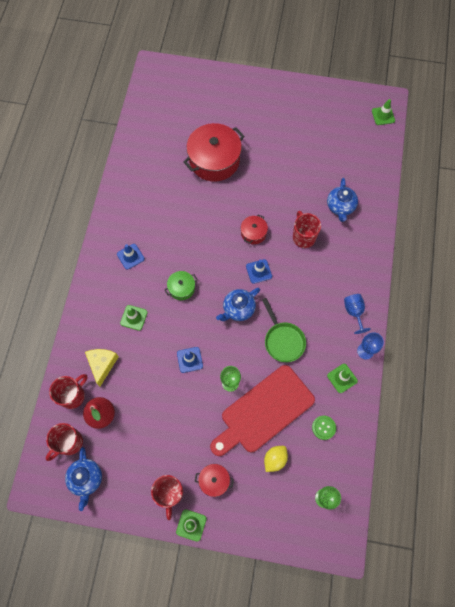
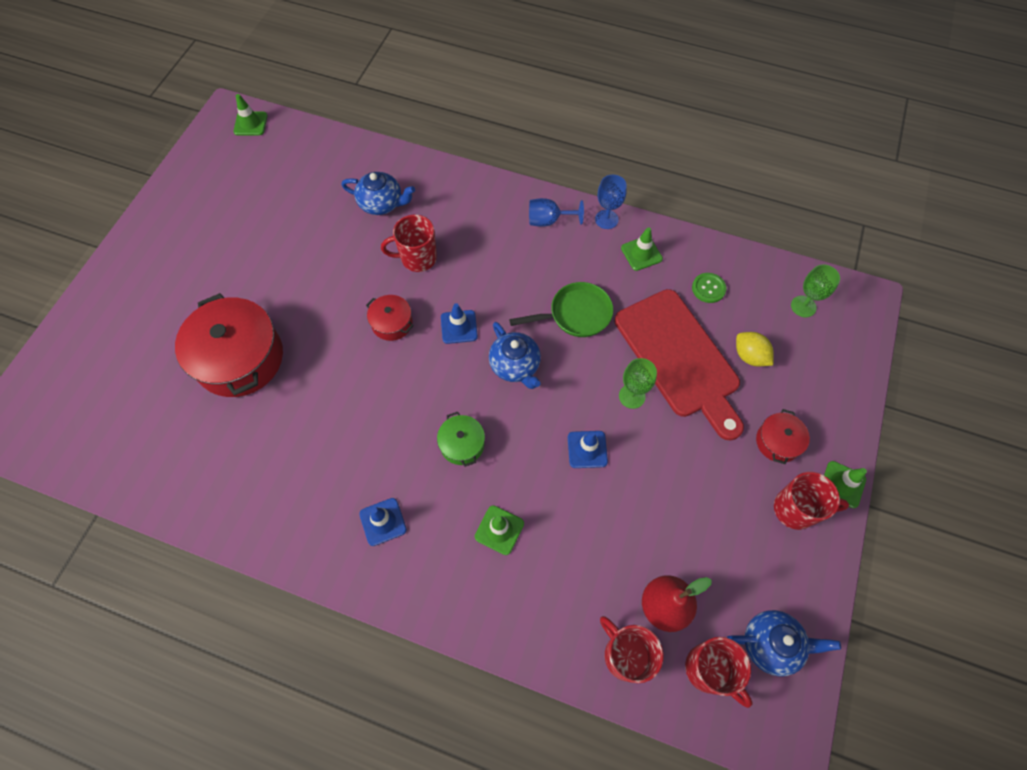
camera: 80 degrees left, 5 degrees down
yellow cheese [85,349,119,387] -> none

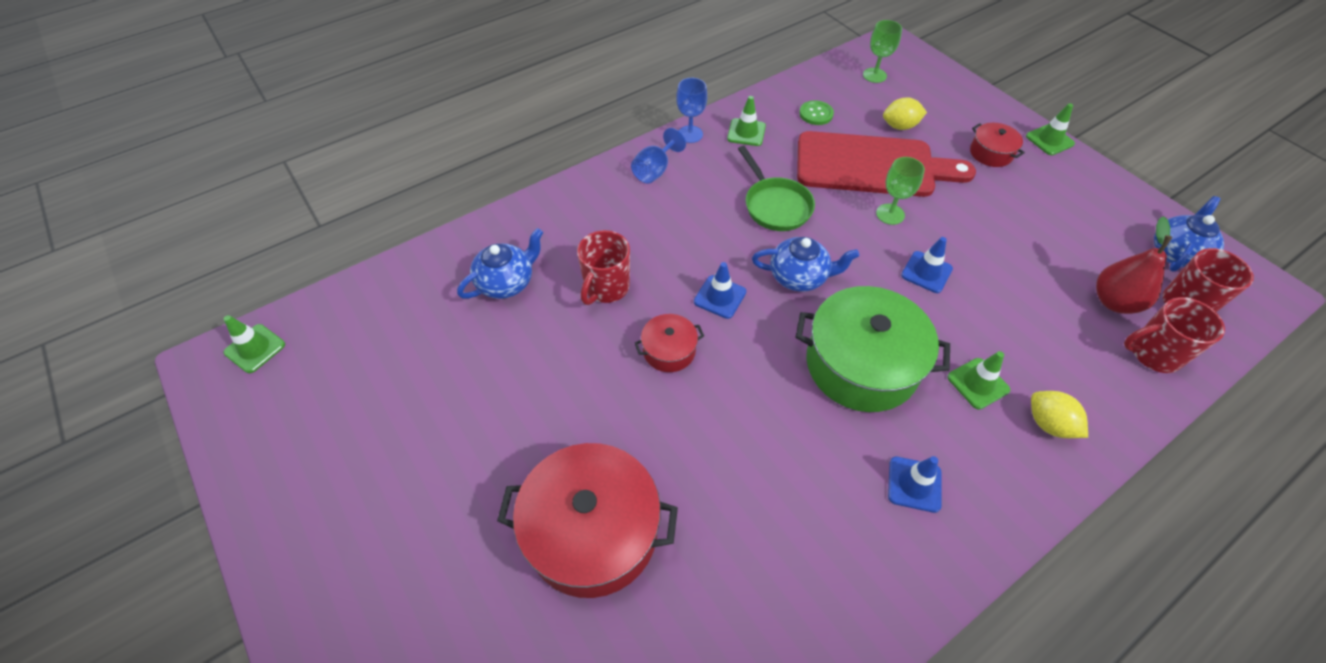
camera: 55 degrees left, 10 degrees down
green pot [437,412,485,467] -> green pot [796,286,950,412], size x2.09
green pan [509,282,613,337] -> green pan turned 135 degrees clockwise [738,146,815,231]
red mug [774,472,849,530] -> none
none -> yellow lemon [1031,391,1088,438]

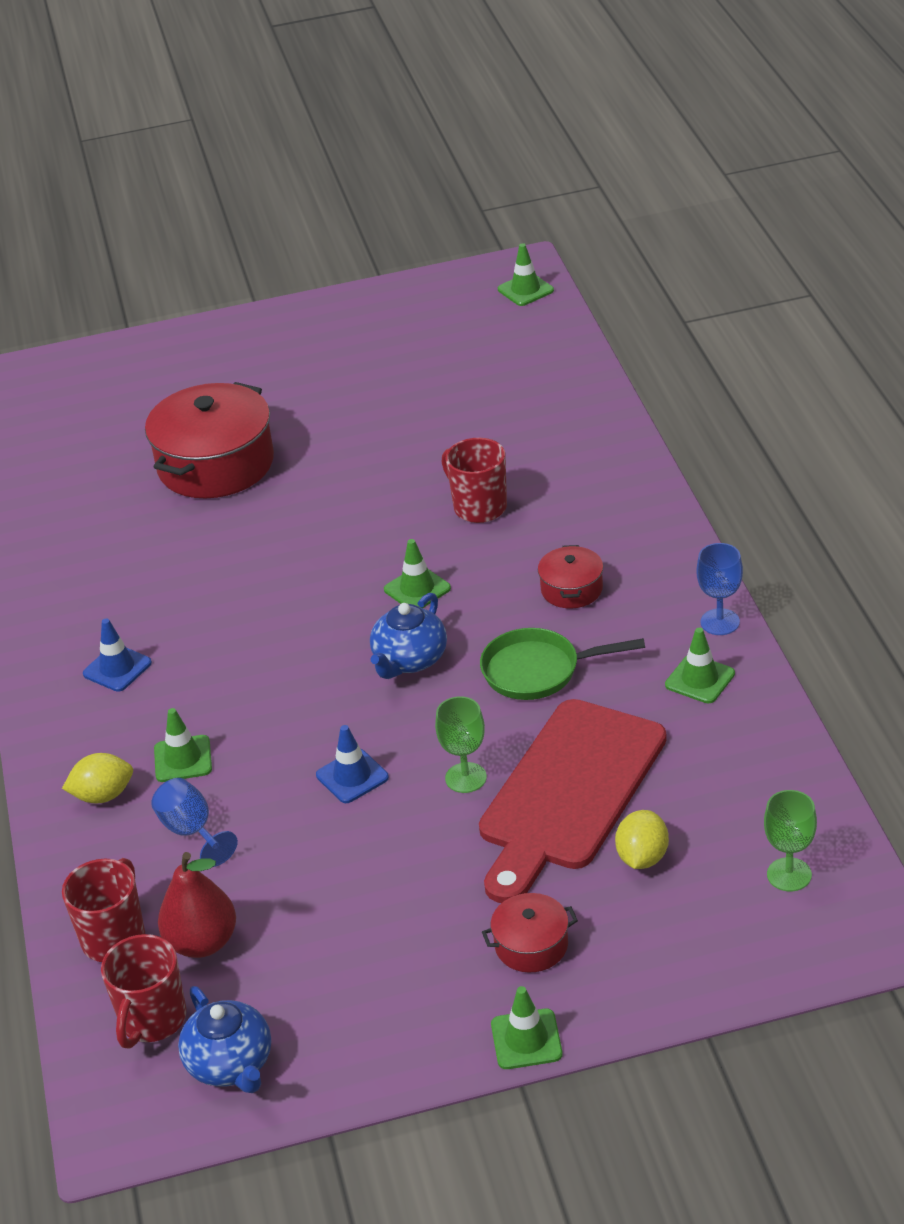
camera: 115 degrees right, 15 degrees down
blue teapot [457,228,543,299] -> none
blue goblet [631,128,686,184] -> blue goblet moved to [151,778,238,867]
red pot [635,314,704,372] -> red pot moved to [538,545,603,609]
blue traffic cone [694,262,746,319] -> green traffic cone [384,539,451,608]
green pot [796,286,950,412] -> none
green button [799,100,834,125] -> none

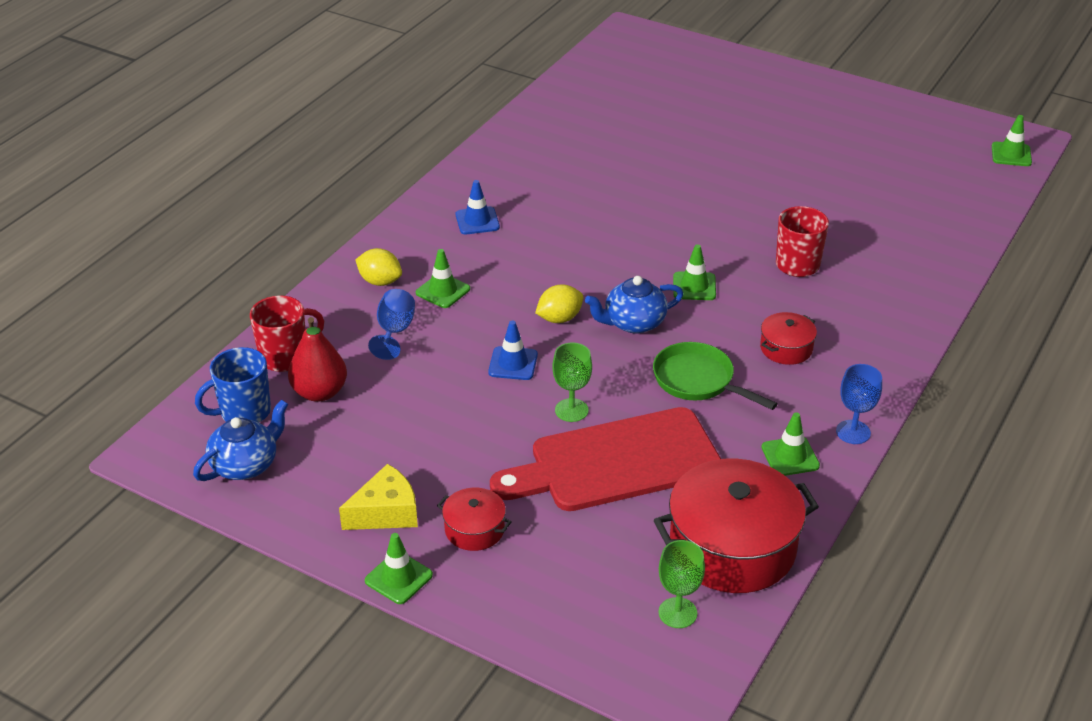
camera: 40 degrees right, 0 degrees up
red mug [101,934,187,1049] -> blue mug [195,347,271,422]
red pot [145,382,274,498] -> red pot moved to [654,459,819,593]
blue teapot [178,986,271,1093] -> blue teapot turned 150 degrees counterclockwise [193,400,288,481]
yellow lemon [615,810,669,869] -> yellow lemon moved to [535,284,583,323]
none -> yellow cheese [339,464,418,530]

